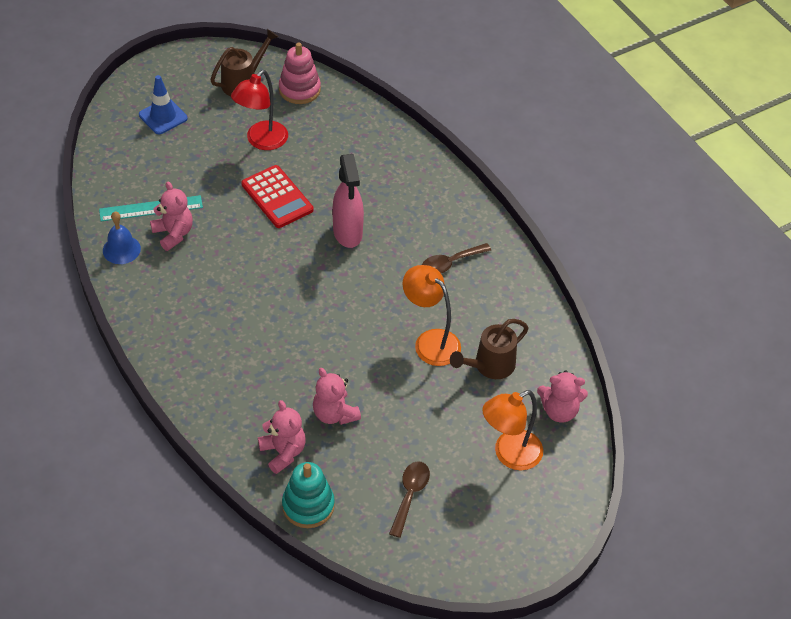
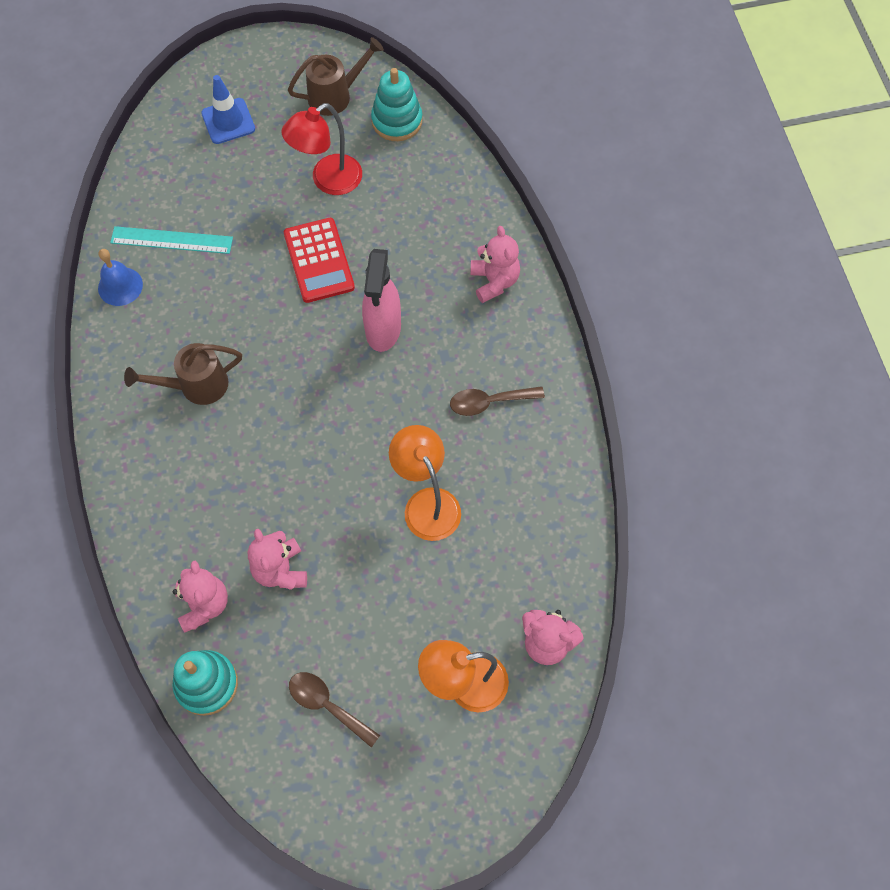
camera: 20 degrees right, 15 degrees up
pink teddy bear [150,182,193,251] -> pink teddy bear moved to [470,226,520,303]
pink stacking toy [279,42,321,104] -> turquoise stacking toy [371,68,423,141]
brown spoon [389,461,430,538] -> brown spoon turned 90 degrees counterclockwise [289,672,380,748]
brown watering can [450,319,529,379] -> brown watering can moved to [124,343,242,405]

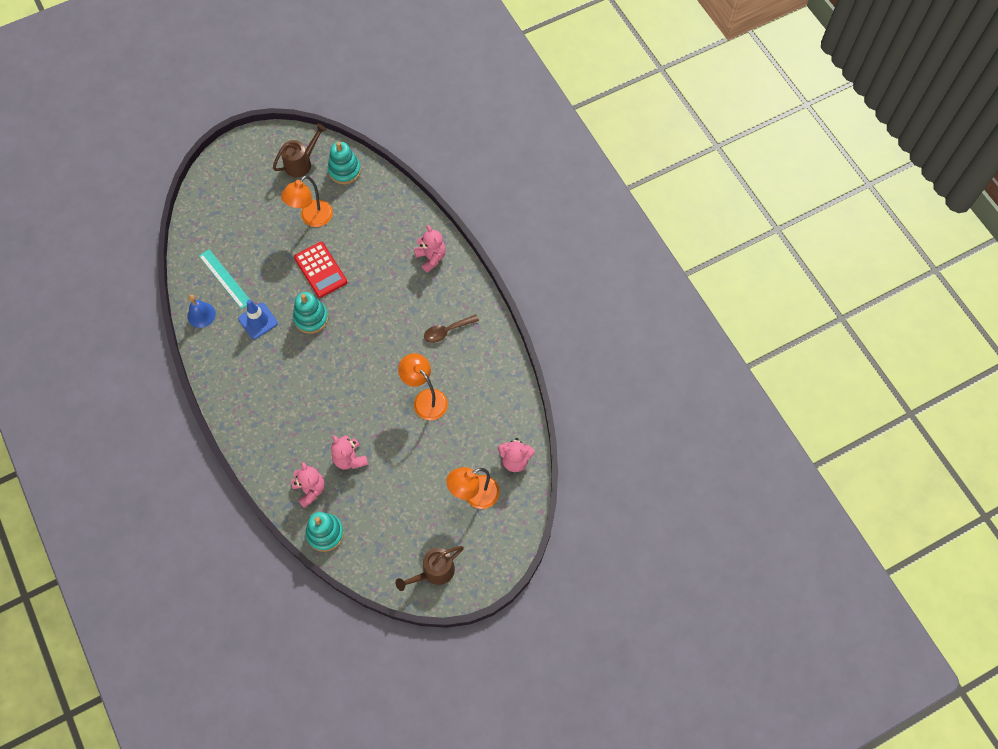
camera: 15 degrees left, 0 degrees up
turquoise ruler [110,226,233,254] -> turquoise ruler turned 60 degrees clockwise [199,249,250,309]
brown watering can [124,343,242,405] -> brown watering can moved to [396,546,464,591]
blue traffic cone [201,75,255,144] -> blue traffic cone moved to [238,300,278,339]
red lamp [281,103,362,195] -> orange lamp [281,175,333,227]
brown spoon [289,672,380,748] -> none
pink spray bottle [362,249,401,352] -> none
none -> turquoise stacking toy [293,292,328,334]

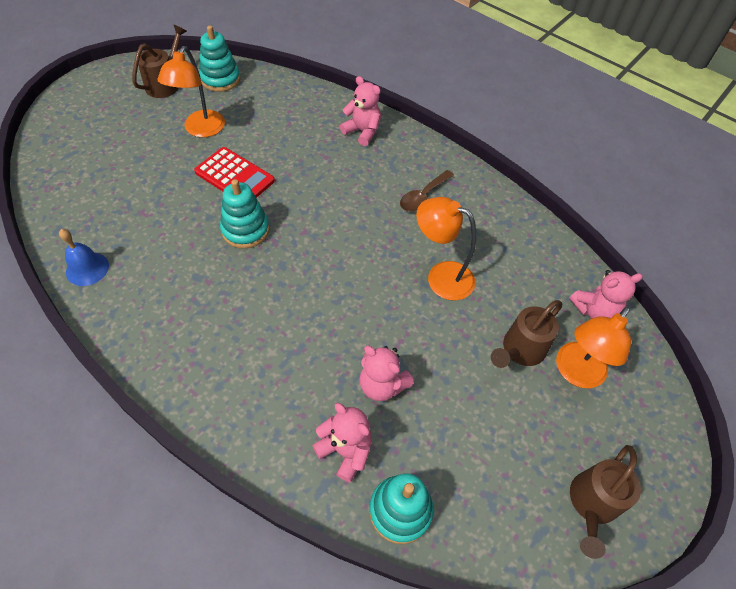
camera: 25 degrees left, 10 degrees down
turquoise ruler [199,249,250,309] -> none
blue traffic cone [238,300,278,339] -> none
none -> brown watering can [491,300,562,368]

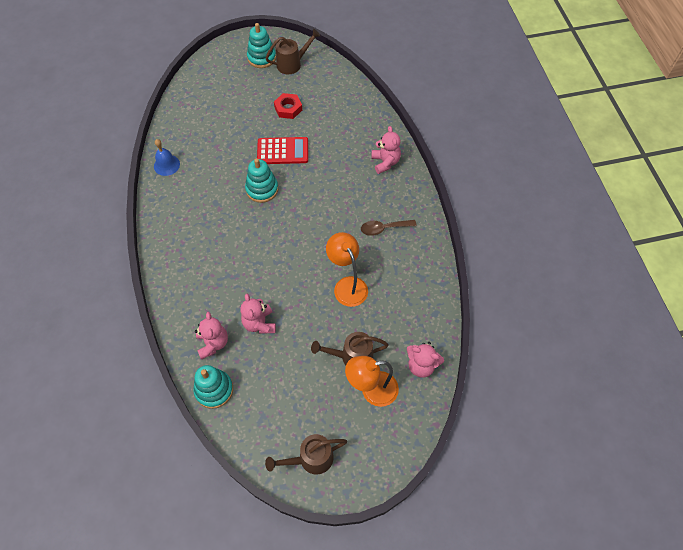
camera: 40 degrees right, 5 degrees up
orange lamp [157,46,225,137] -> red nut [274,93,302,119]
red calculator [194,147,275,198] -> red calculator turned 75 degrees counterclockwise [257,137,308,164]
turquoise stacking toy [199,25,240,92] -> turquoise stacking toy moved to [247,23,276,68]

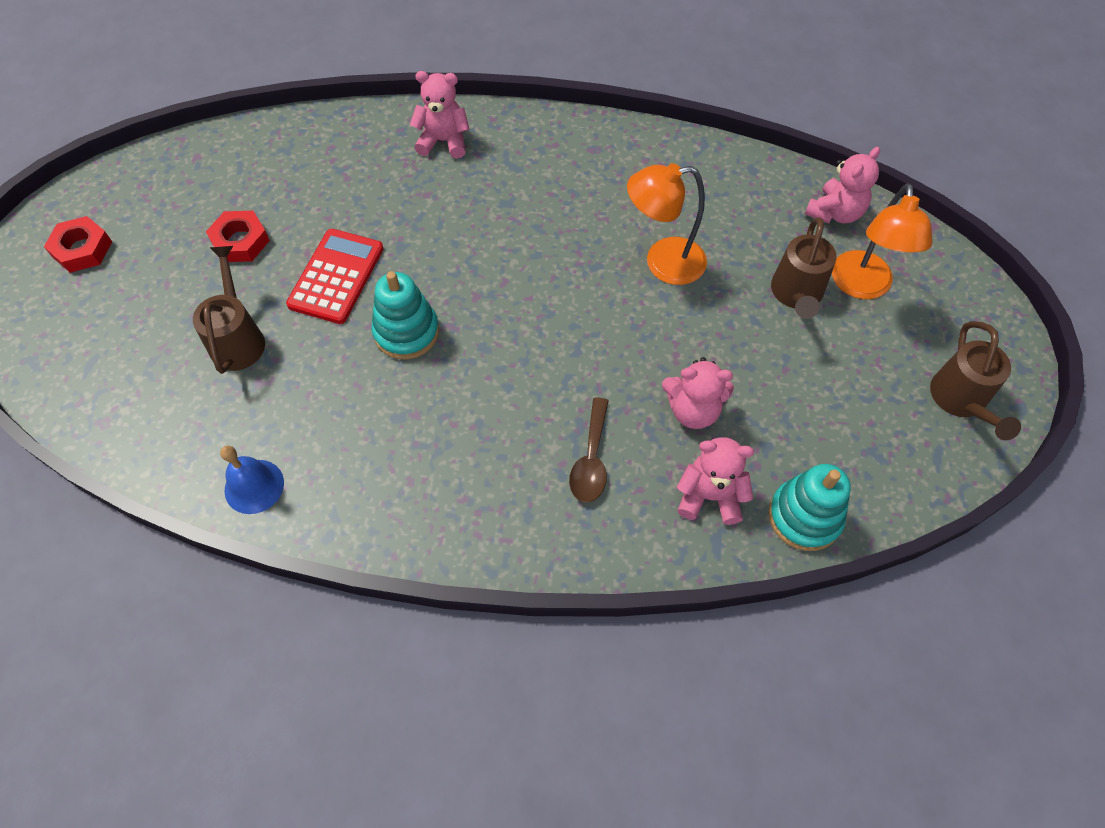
camera: 70 degrees left, 0 degrees up
turquoise stacking toy [247,23,276,68] -> red nut [44,216,112,273]
brown watering can [266,29,320,74] -> brown watering can moved to [193,246,265,374]
brown spoon [361,220,417,236] -> brown spoon moved to [569,398,609,502]

